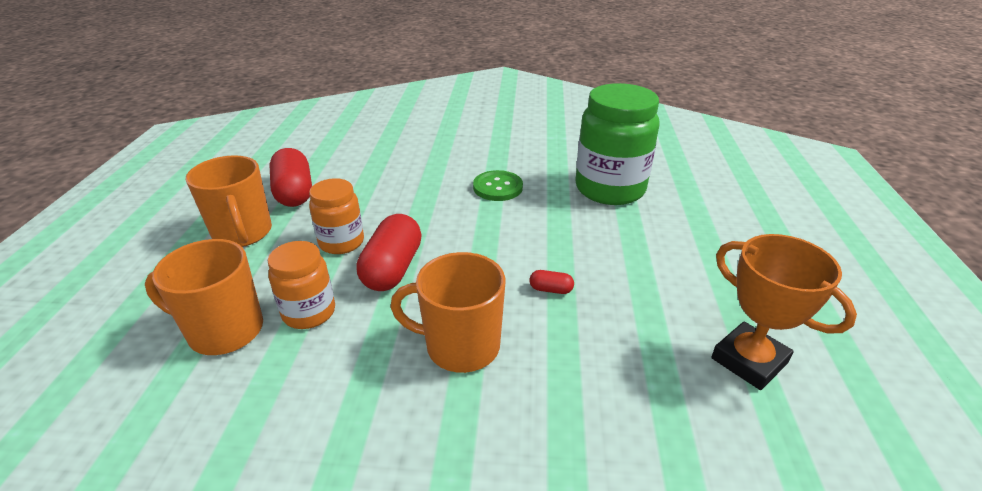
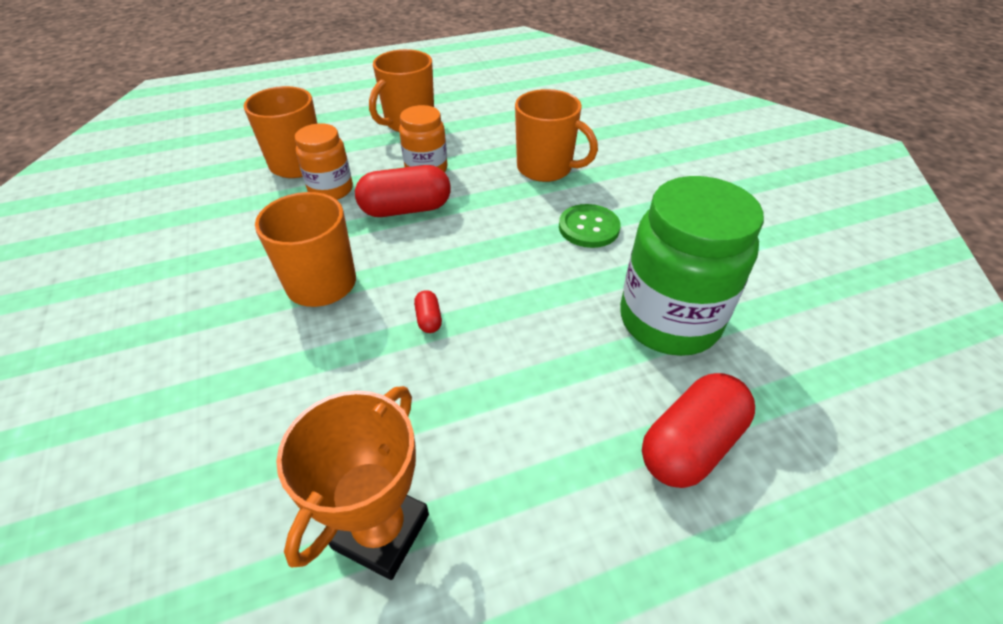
camera: 65 degrees right, 10 degrees up
red capsule [269,148,312,207] -> red capsule moved to [642,373,755,488]
none -> orange mug [515,89,598,182]

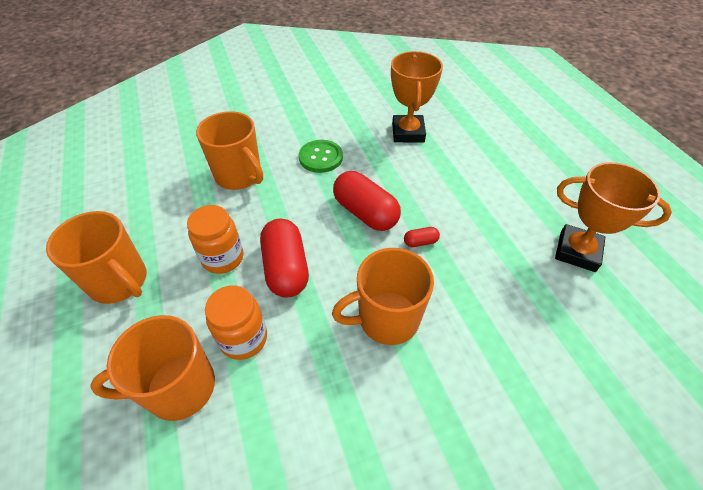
camera: 90 degrees left, 5 degrees up
orange mug [515,89,598,182] -> orange mug turned 105 degrees clockwise [196,111,263,190]
green jar [620,176,764,356] -> orange trophy [391,51,443,142]
red capsule [642,373,755,488] -> red capsule moved to [333,171,401,231]

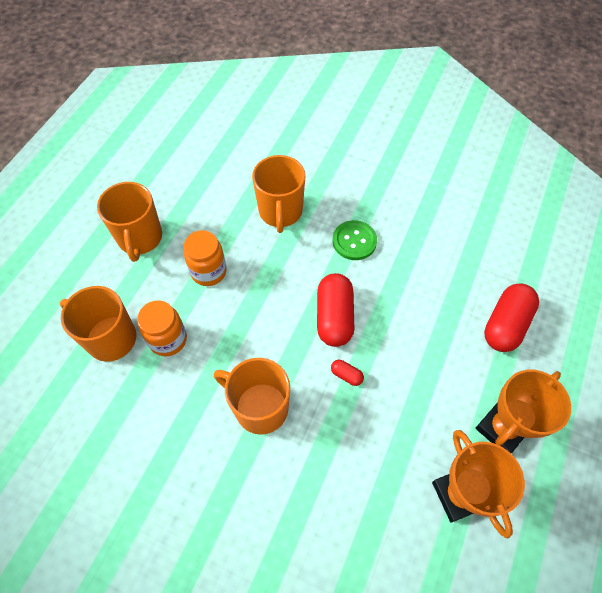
camera: 45 degrees right, 10 degrees up
red capsule [260,218,309,298] -> red capsule moved to [484,284,539,352]
orange trophy [391,51,443,142] -> orange trophy moved to [476,370,571,453]

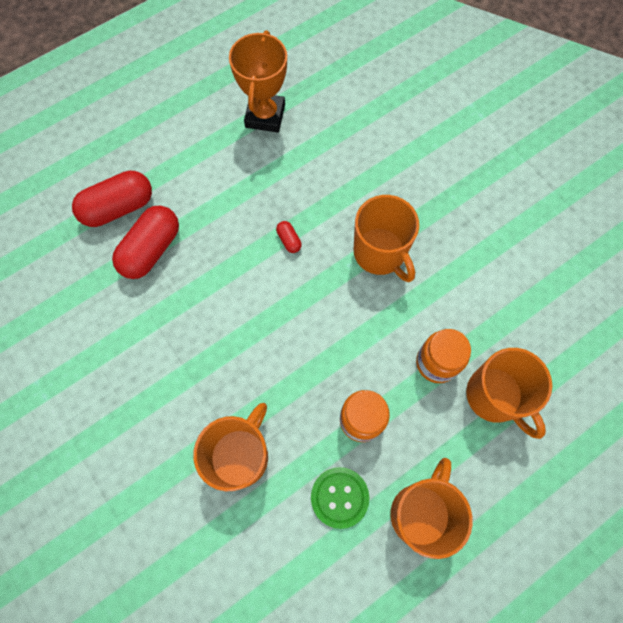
camera: 150 degrees left, 10 degrees up
red capsule [317,273,354,347] -> red capsule moved to [112,206,179,279]
green button [333,220,377,260] -> green button moved to [311,467,369,529]
orange trophy [476,370,571,453] -> none

